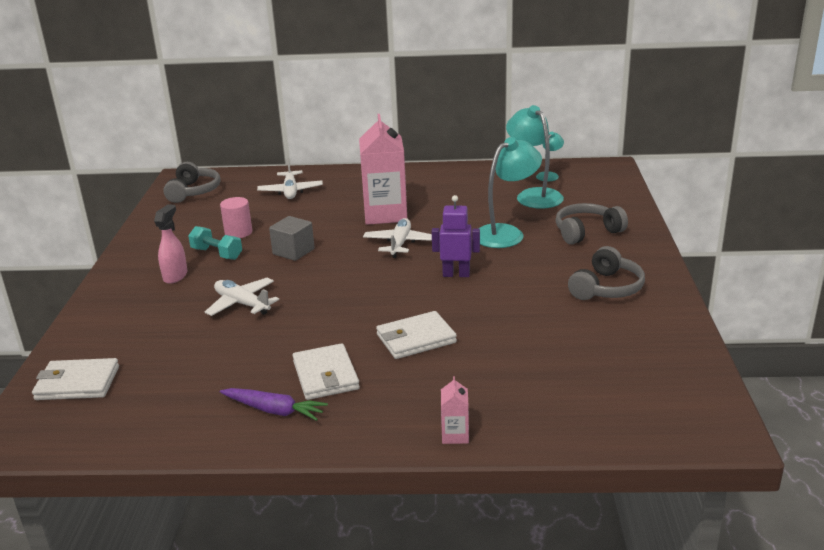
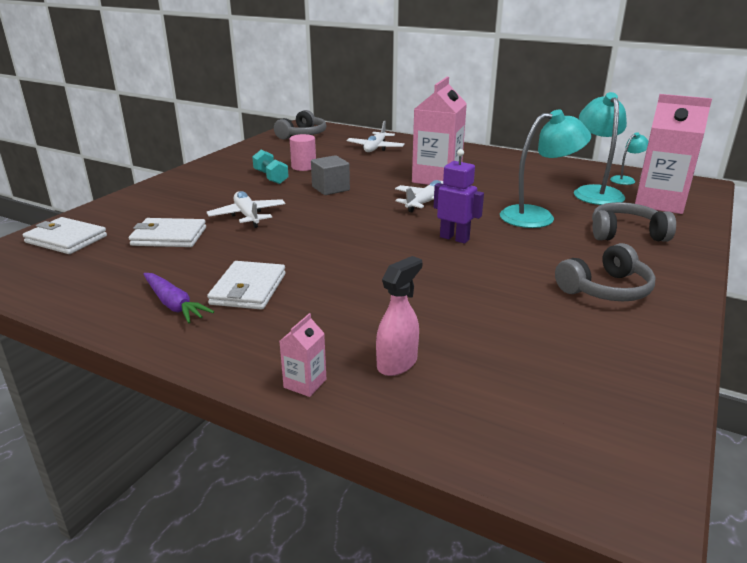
camera: 25 degrees right, 0 degrees up
pink spray bottle [154,204,187,284] -> pink spray bottle moved to [376,256,423,376]
white wallet [376,311,457,359] -> white wallet moved to [129,218,206,247]
none -> pink carton [635,94,712,214]

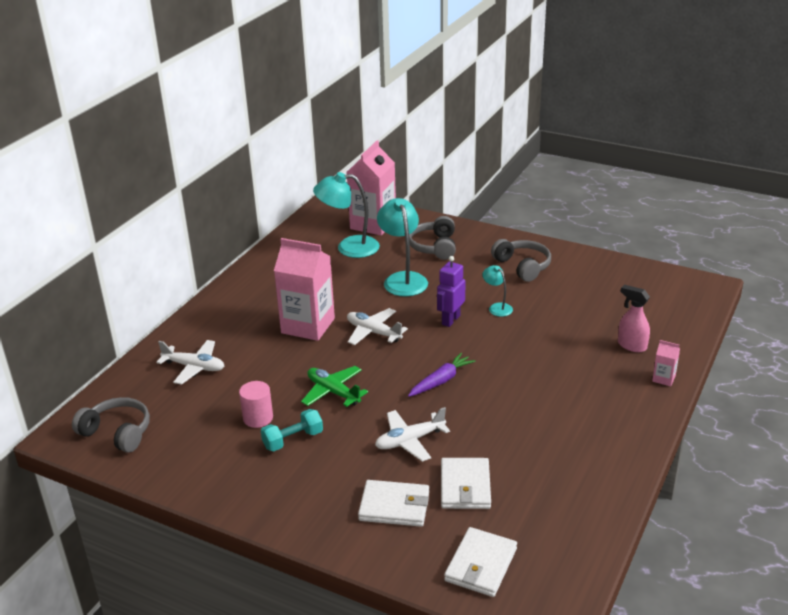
camera: 90 degrees left, 5 degrees up
purple carrot [143,273,214,323] -> purple carrot moved to [408,353,476,397]
white wallet [207,261,286,310] -> white wallet moved to [358,480,429,527]
grey cube [311,155,350,195] -> green plane [301,366,368,407]
turquoise lamp [610,132,649,185] -> turquoise lamp moved to [483,265,513,317]

